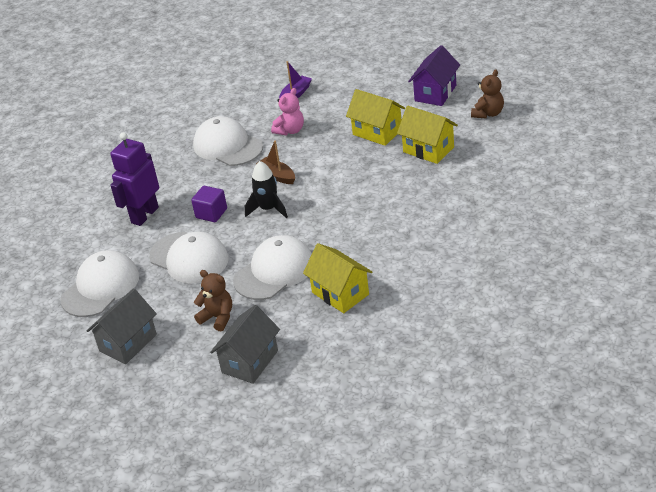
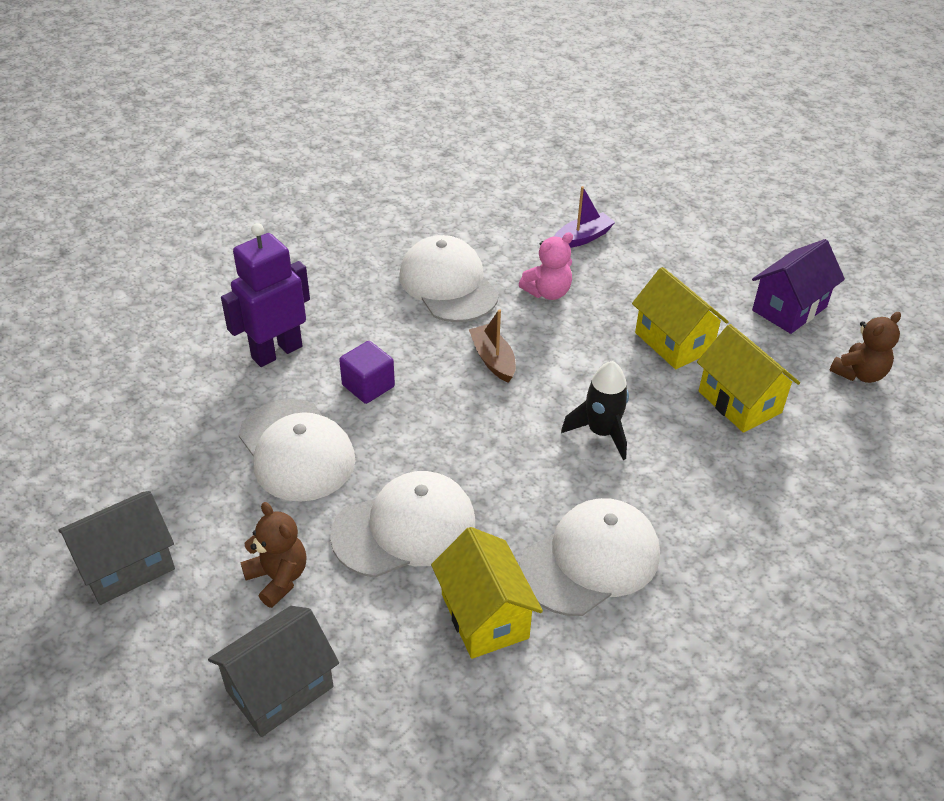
camera: 15 degrees right, 5 degrees up
white cap [60,250,139,317] -> white cap moved to [520,498,660,616]
black rocket [245,161,288,218] -> black rocket moved to [561,361,629,460]

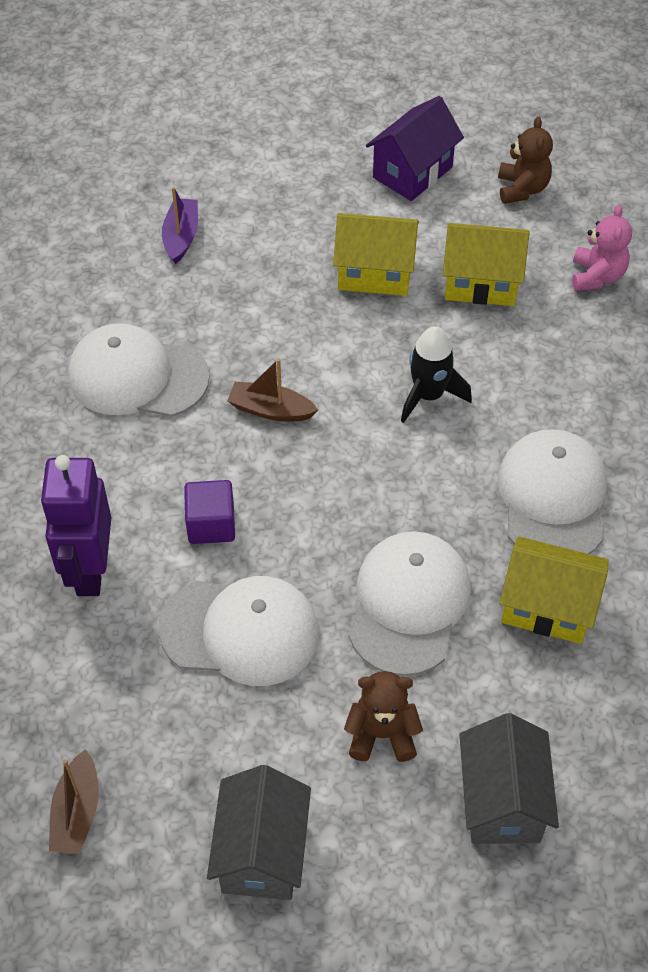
camera: 50 degrees left, 10 degrees up
pink teddy bear [519,232,573,300] -> pink teddy bear moved to [572,204,632,291]
purple house [752,239,845,334] -> purple house turned 45 degrees clockwise [366,96,464,201]
none -> brown boat [49,749,99,854]

